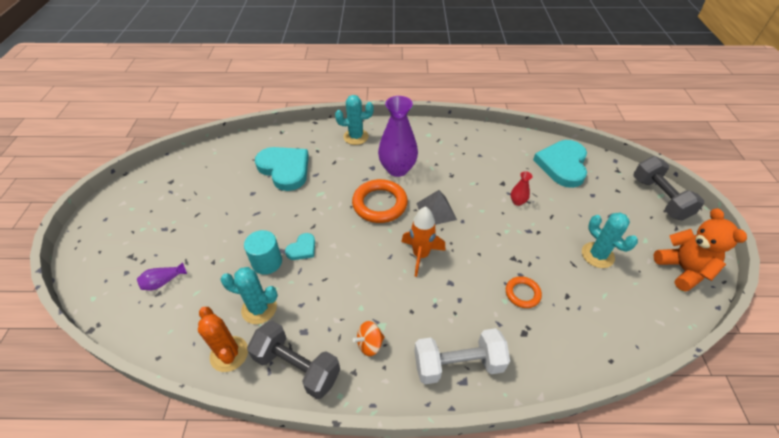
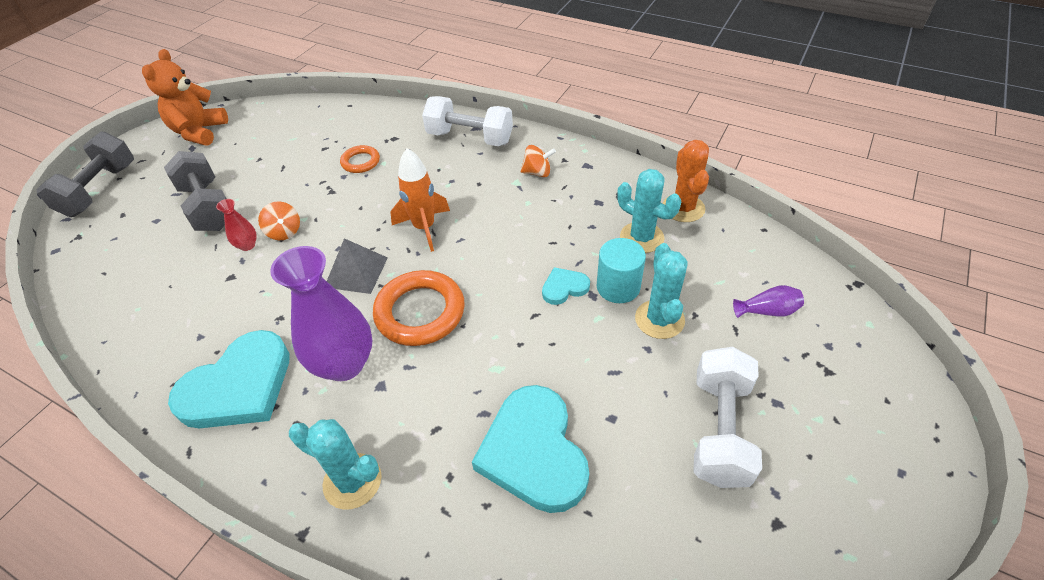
camera: 150 degrees left, 0 degrees up
grey dumbbell [247,321,340,399] -> grey dumbbell moved to [164,151,227,231]
turquoise heart [533,140,587,188] -> turquoise heart moved to [168,330,290,429]
turquoise cactus [582,212,638,268] -> turquoise cactus moved to [635,243,688,339]
none -> orange spinning top [258,201,300,240]
none -> white dumbbell [693,347,762,488]

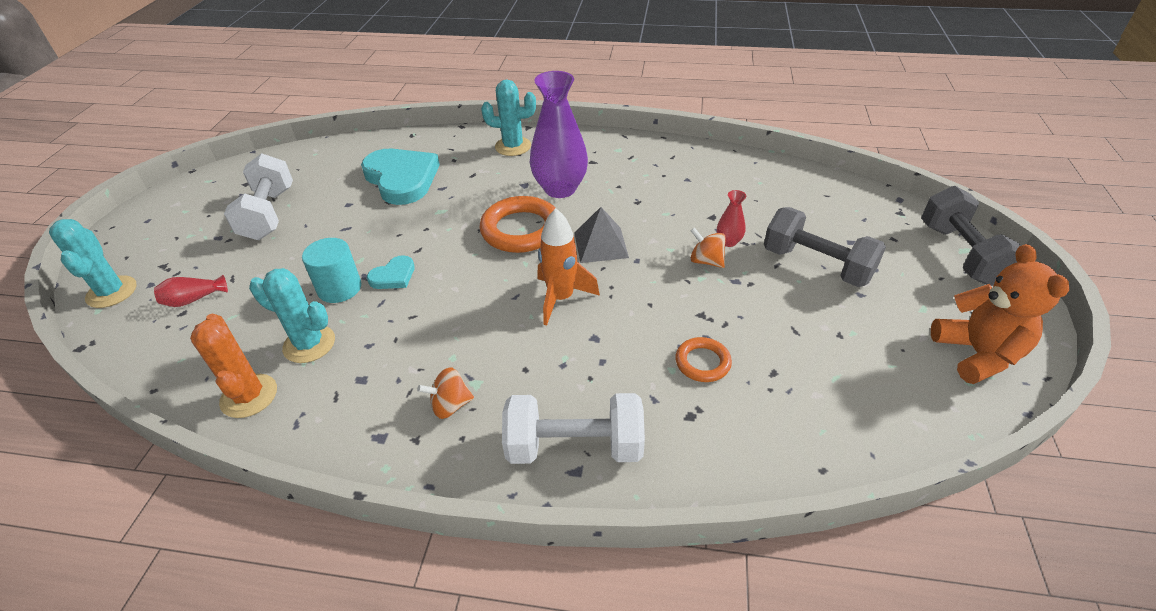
camera: 160 degrees right, 5 degrees down
turquoise heart [168,330,290,429] -> none
turquoise cactus [635,243,688,339] -> turquoise cactus moved to [49,219,137,308]
purple vase [733,285,804,318] -> red vase [154,275,228,307]

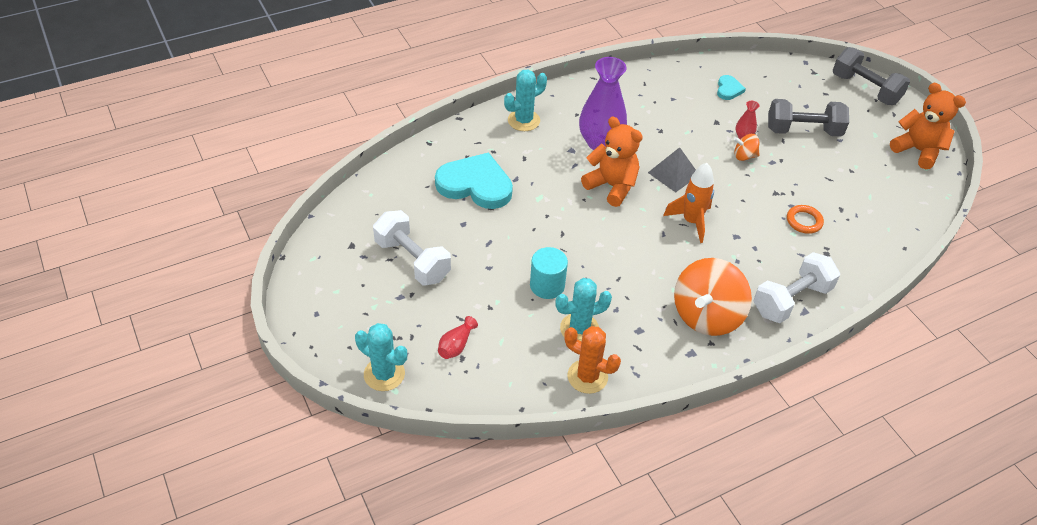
camera: 40 degrees left, 5 degrees up
turquoise heart [367,255,415,289] -> turquoise heart moved to [717,75,746,100]
orange spinning top [417,367,474,419] -> orange spinning top [674,258,752,336], size x2.20
orange ring [479,196,555,253] -> orange teddy bear [581,117,643,207]

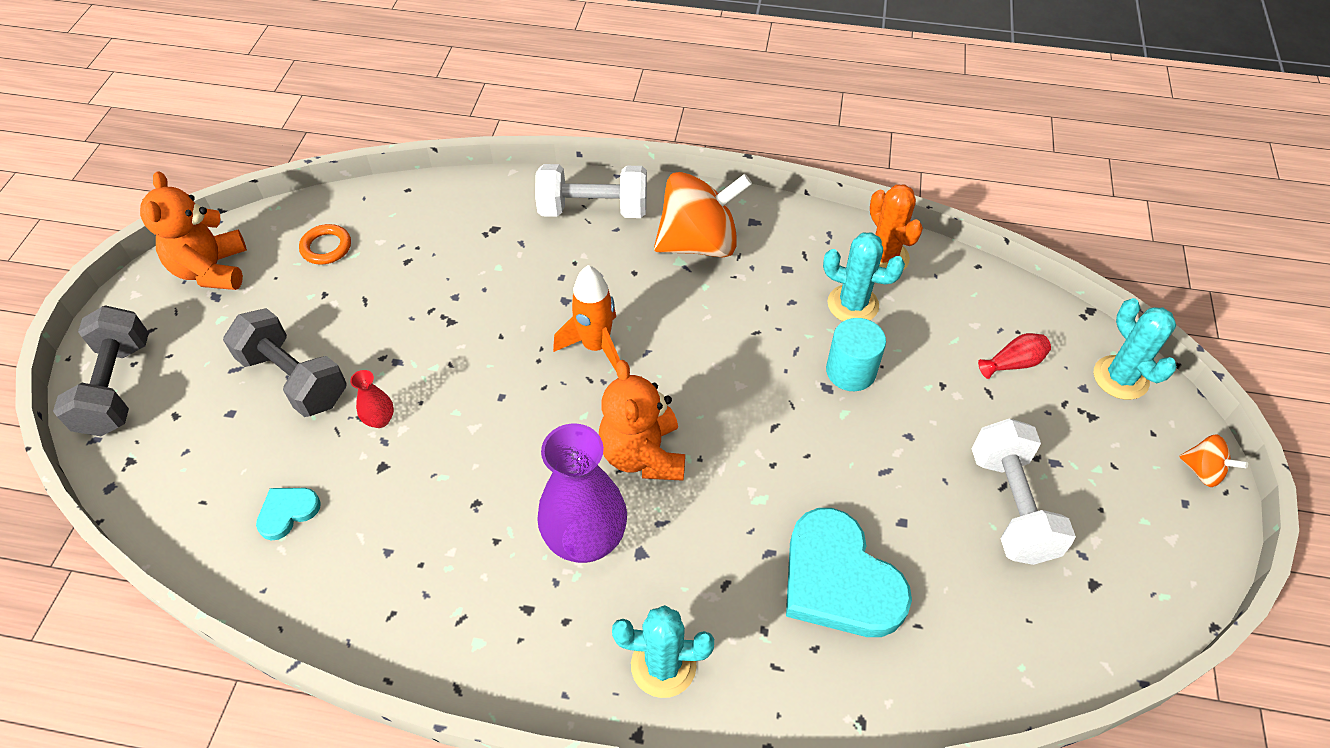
camera: 140 degrees left, 5 degrees up
grey pyramid [648,147,696,192] -> none
orange spinning top [734,134,760,161] -> orange spinning top moved to [1179,434,1248,487]
orange ring [787,205,824,234] -> orange ring moved to [299,224,351,265]

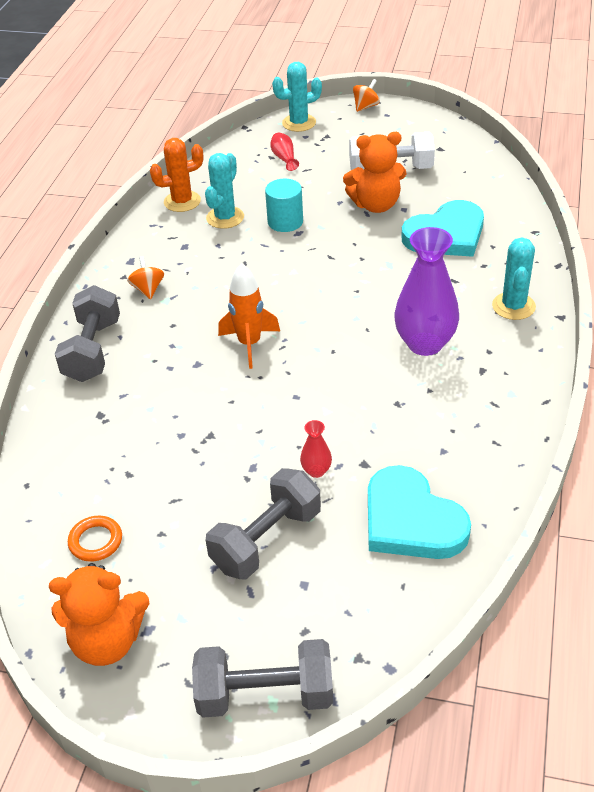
camera: 85 degrees left, 10 degrees down
turquoise heart [256,488,321,540] -> turquoise heart [368,465,471,559], size x2.13
white dumbbell [535,164,647,218] -> grey dumbbell [55,285,120,382]
orange teddy bear [599,360,685,481] -> orange teddy bear moved to [343,132,406,213]
orange spinning top [654,172,752,257] -> orange spinning top [127,256,164,299], size x0.45

